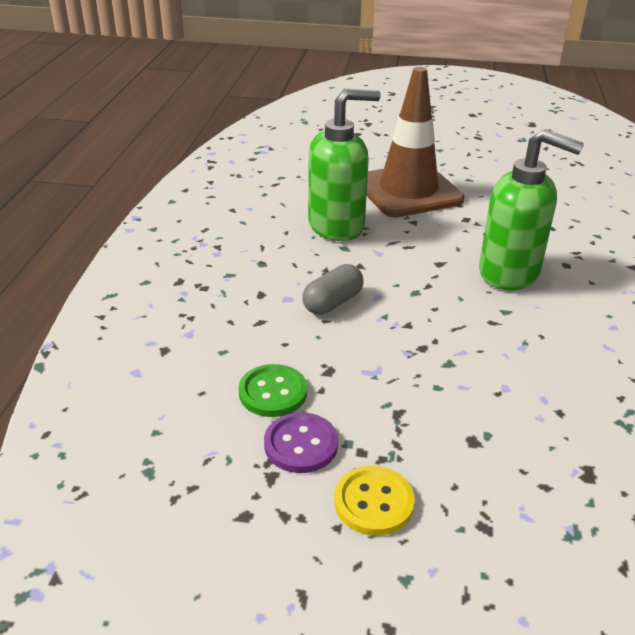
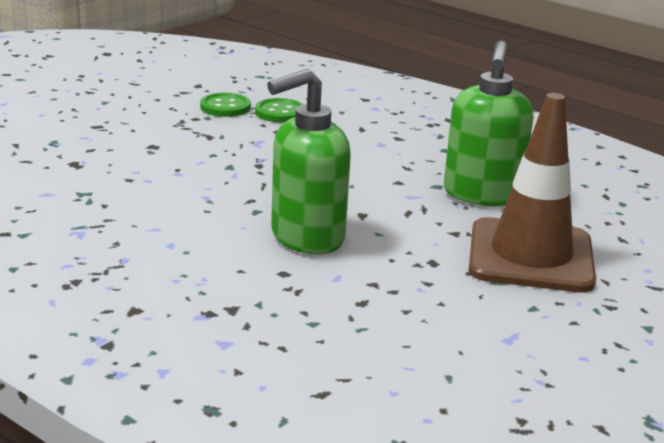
camera: 120 degrees right, 10 degrees down
purple button [264,412,338,473] -> green button [200,93,251,117]
grey capsule [302,264,364,314] -> none
yellow button [334,466,415,536] -> none

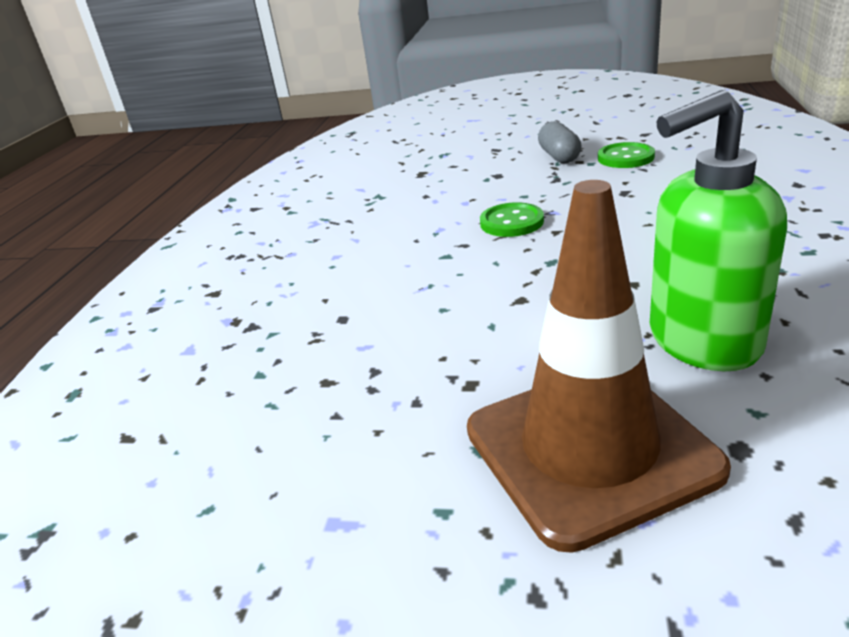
camera: 65 degrees right, 5 degrees up
green button [255,98,303,123] -> green button moved to [480,202,544,237]
green soap dispenser [267,69,351,254] -> none
none -> grey capsule [538,121,581,163]

